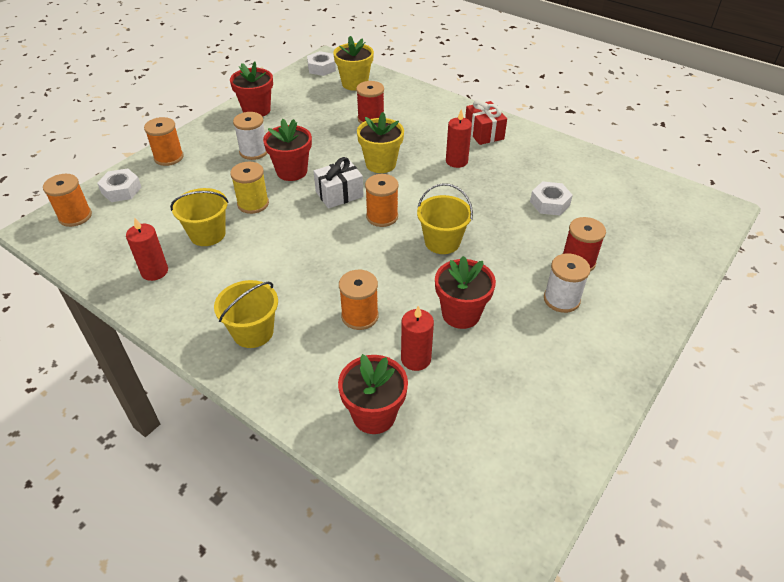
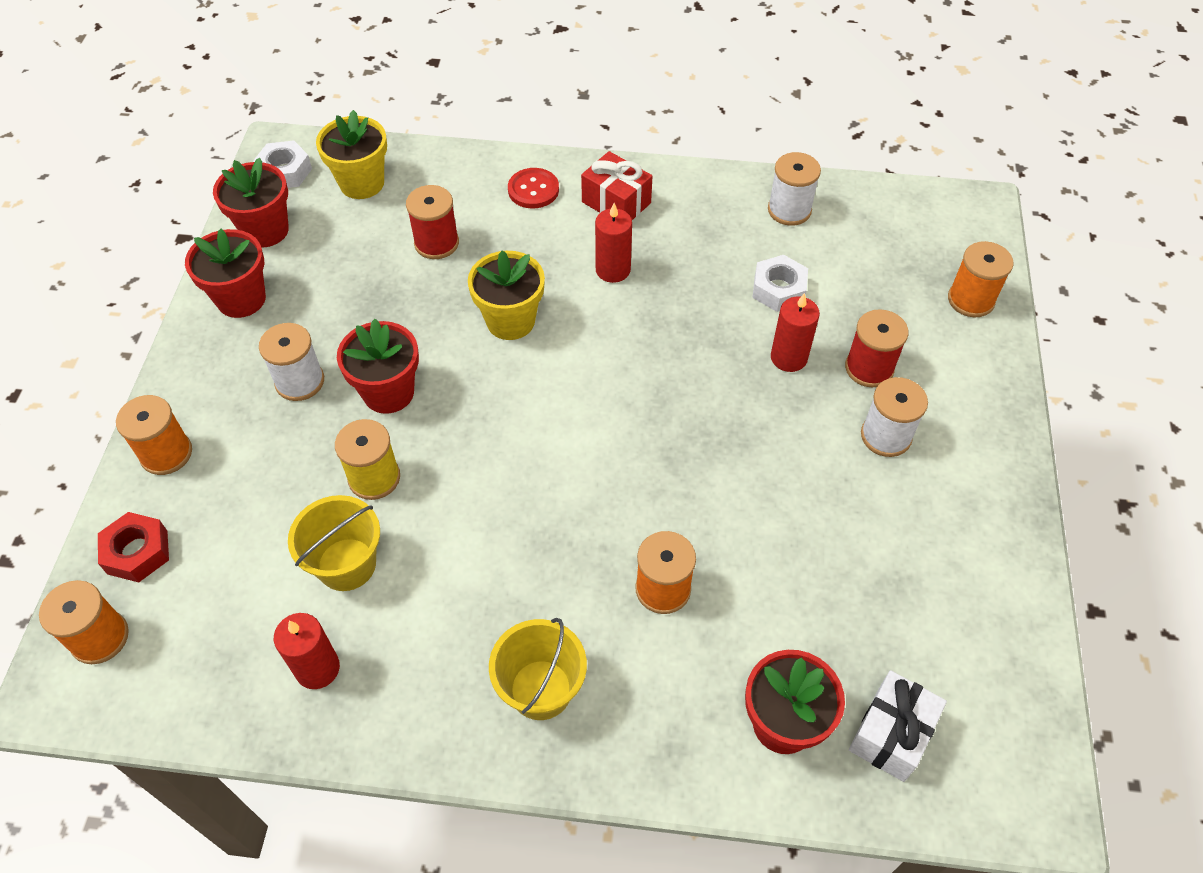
camera: 30 degrees left, 10 degrees up
white nut [97,169,142,202] -> red nut [98,512,169,582]
white gift [314,157,364,209] -> white gift moved to [849,670,947,782]
orange spool [365,174,399,227] -> orange spool moved to [948,241,1013,317]
red candle [401,306,434,371] -> red candle moved to [771,293,820,372]
yellow bucket [417,183,473,254] -> none
red flower pot [435,256,496,329] -> red flower pot moved to [213,158,289,248]
none -> red button [508,168,559,209]
none -> white spool [768,152,821,226]

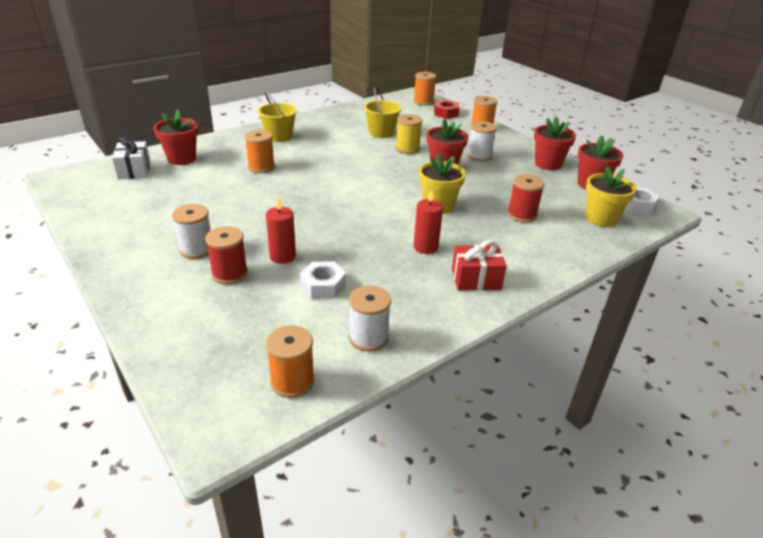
camera: 135 degrees right, 20 degrees down
red candle [274,613,340,689] -> none
red button [508,168,559,209] -> none
orange spool [948,241,1013,317] -> orange spool moved to [266,325,315,398]

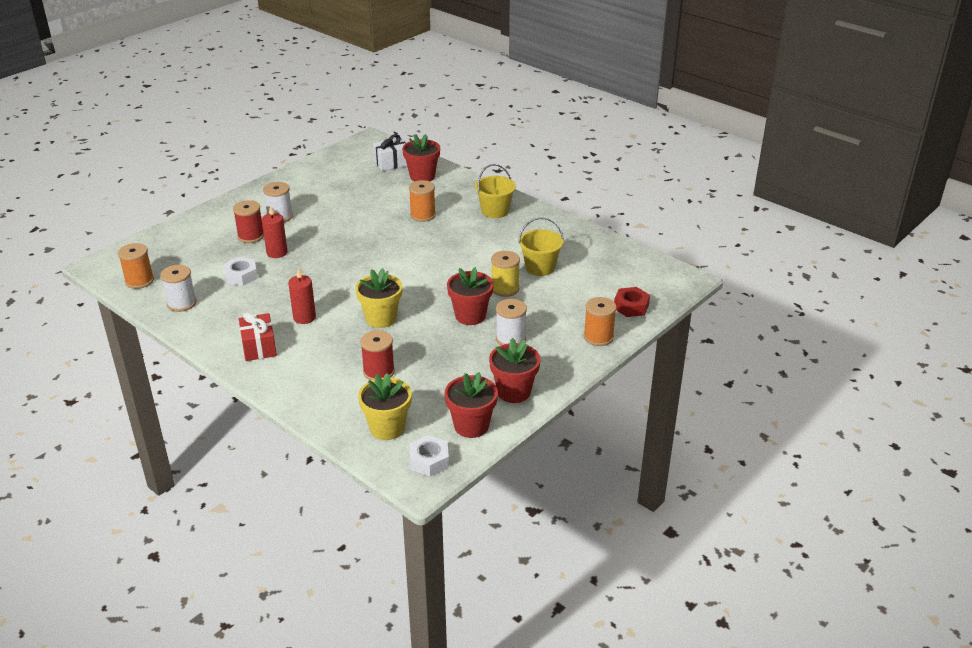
camera: 80 degrees right, 0 degrees up
orange spool [413,72,436,105] -> none

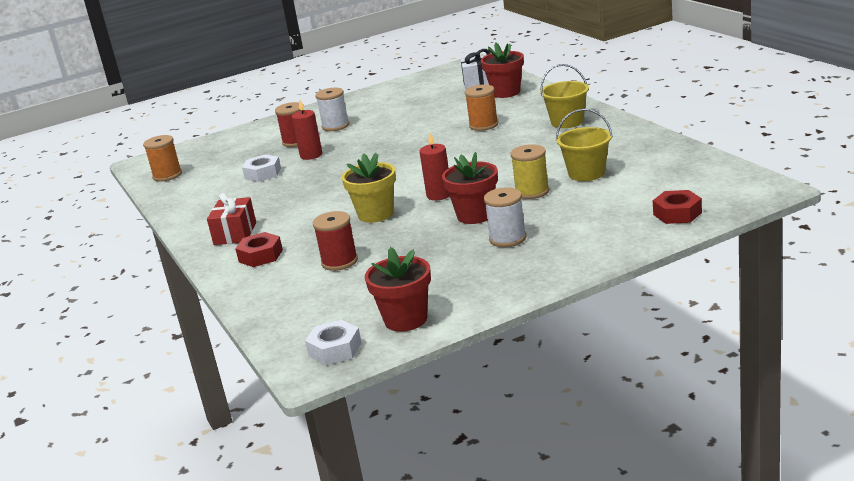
camera: 25 degrees right, 10 degrees down
white spool [160,265,197,312] -> none
red candle [288,268,316,324] -> red candle moved to [419,133,450,200]
yellow flower pot [358,373,412,440] -> none
red flower pot [489,338,540,403] -> none
orange spool [584,297,617,346] -> none
none -> red nut [235,232,283,267]

